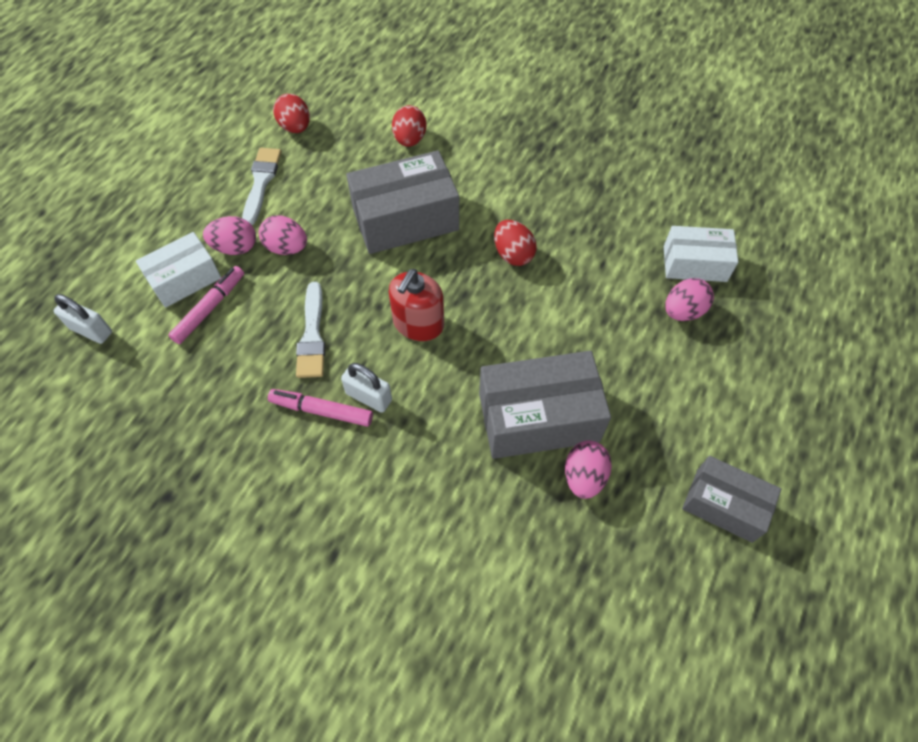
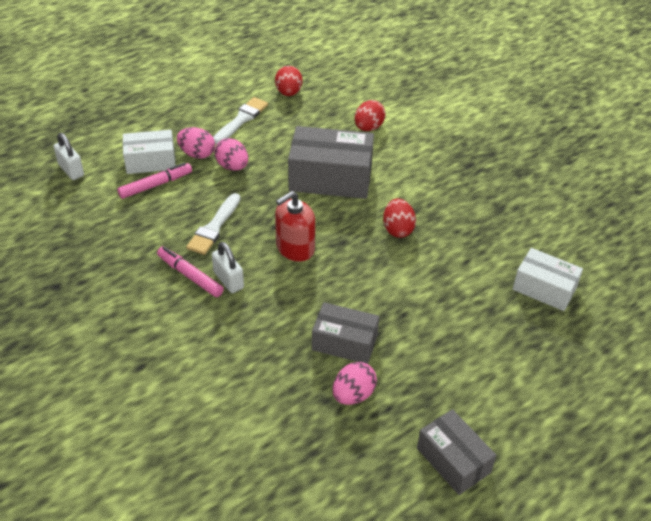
camera: 25 degrees right, 15 degrees down
grey box [479,351,611,459] -> grey box [312,302,379,364], size x0.63
pink egg [665,278,714,321] -> none

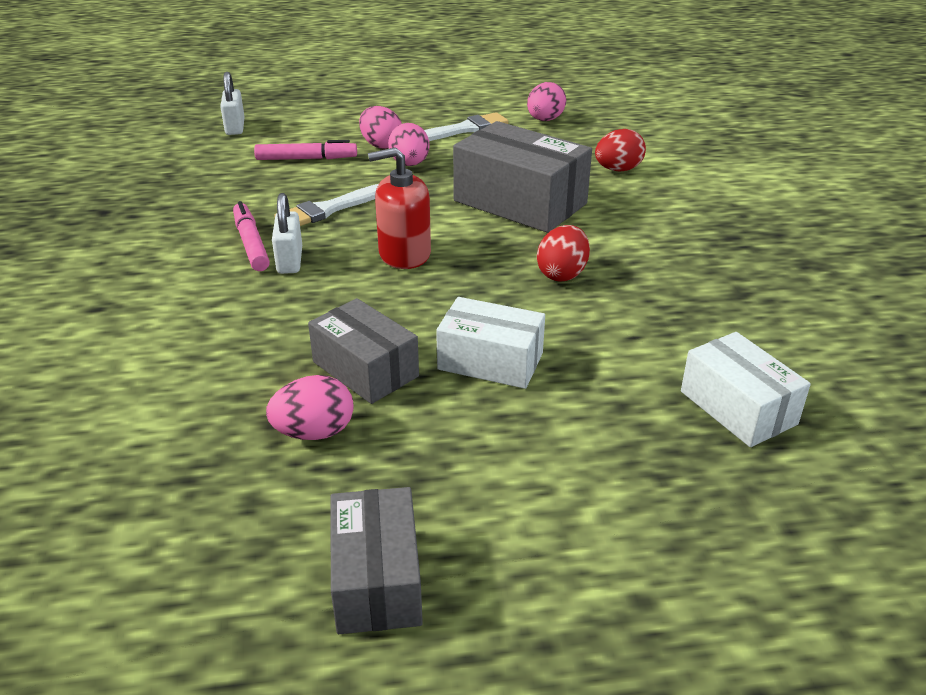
camera: 30 degrees right, 10 degrees down
white box [123,130,176,174] -> white box moved to [436,297,545,389]
red egg [275,66,302,96] -> pink egg [527,82,566,121]

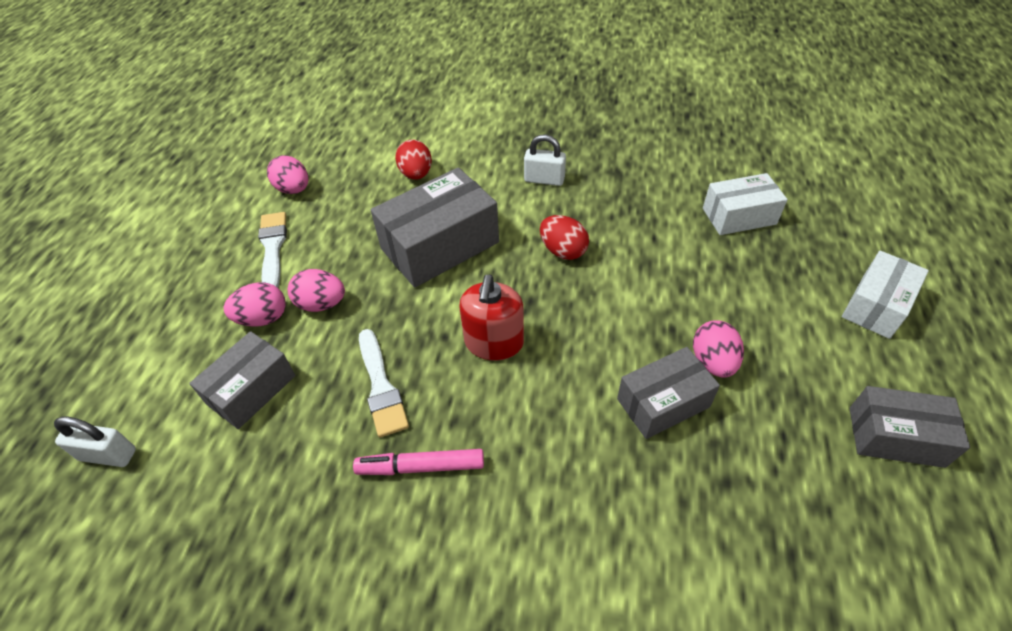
camera: 70 degrees left, 15 degrees up
pink marker [254,140,357,160] -> grey box [189,331,295,429]
pink egg [266,375,354,440] -> pink egg moved to [693,320,744,378]
white padlock [272,193,302,274] -> white padlock moved to [524,134,566,186]
white box [436,297,545,389] -> white box moved to [842,251,929,339]

